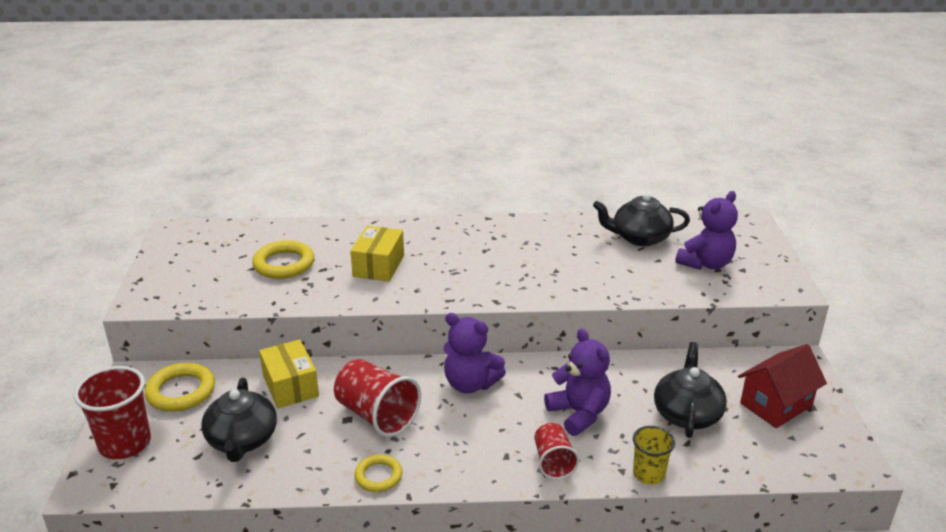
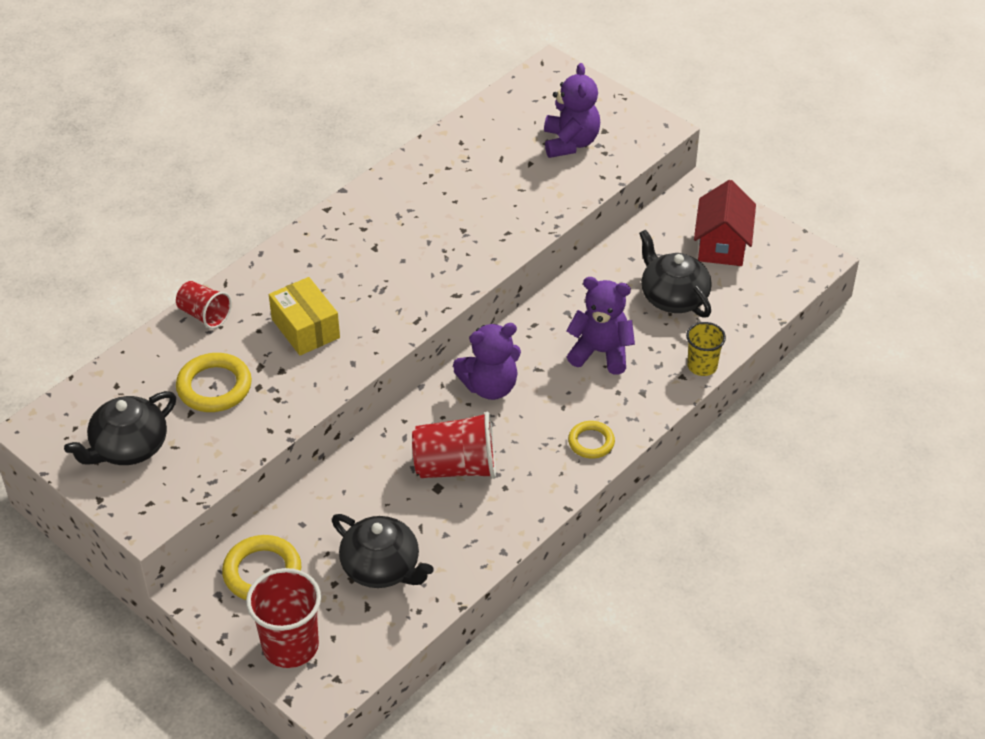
camera: 45 degrees left, 15 degrees up
yellow box [259,339,319,408] -> none
yellow ring [354,455,402,492] -> yellow ring moved to [568,421,615,459]
red cup [534,423,579,479] -> red cup moved to [176,281,232,329]
black teapot [593,193,690,246] -> black teapot moved to [64,391,176,465]

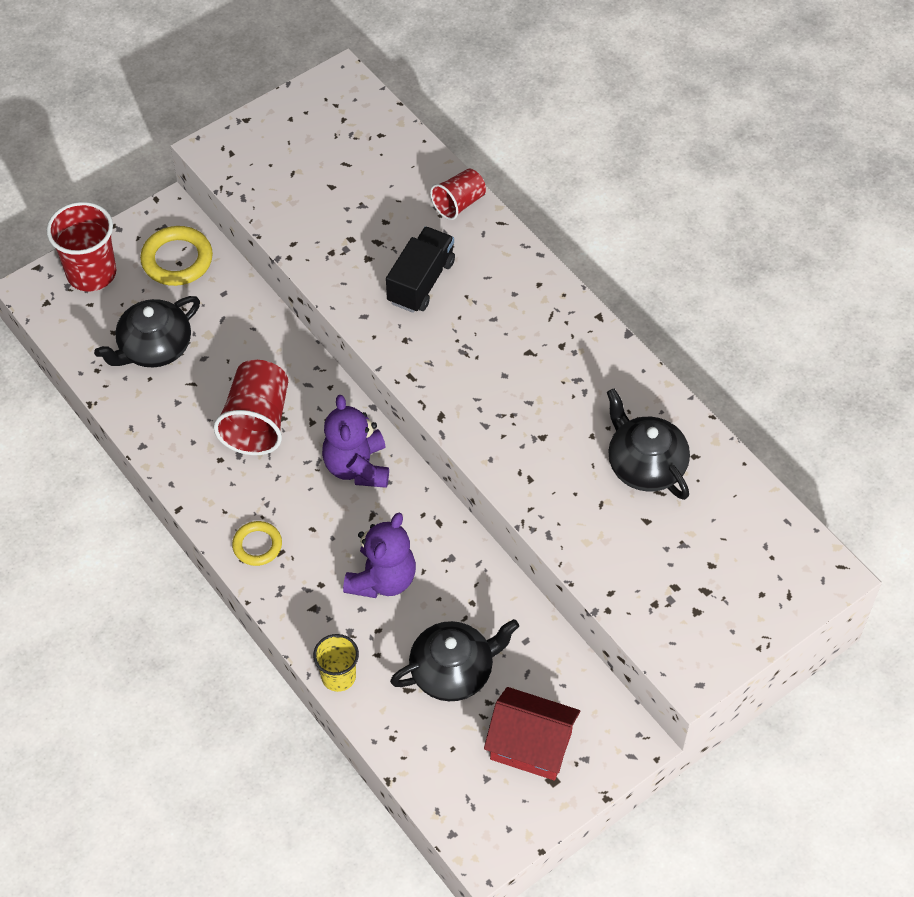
camera: 100 degrees right, 10 degrees up
black teapot [64,391,176,465] -> black teapot moved to [607,389,690,500]
yellow ring [176,353,252,412] -> none
yellow box [269,277,340,356] -> black truck [386,226,455,313]
purple teddy bear [544,63,600,158] -> none

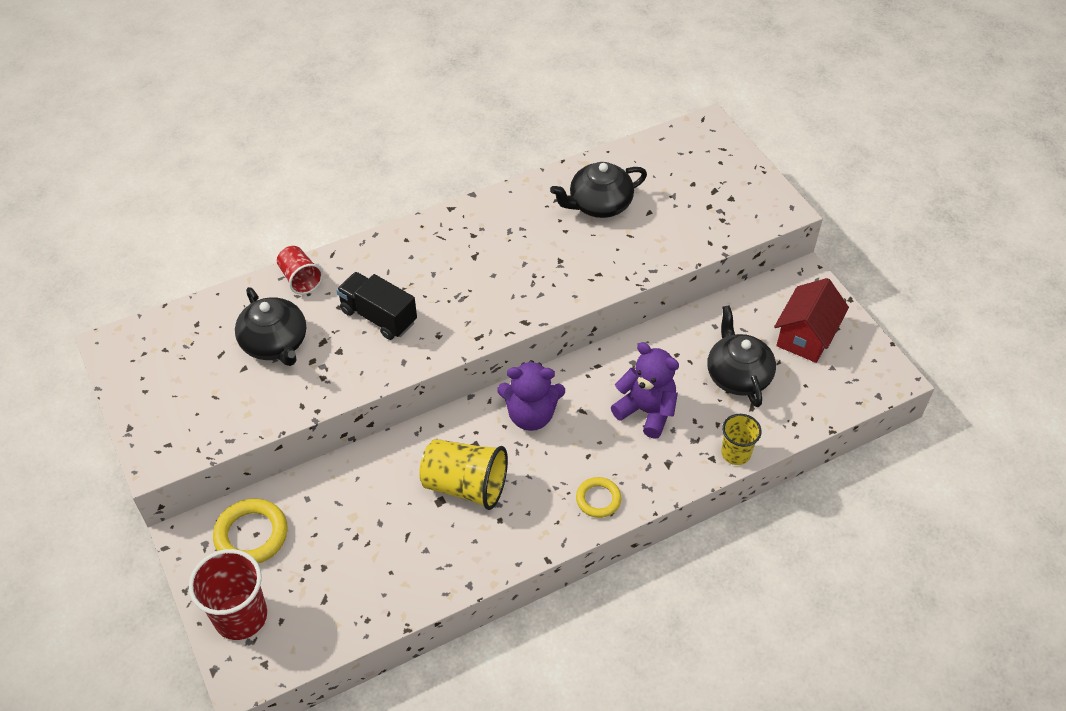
camera: 80 degrees left, 5 degrees down
black teapot [94,296,200,367] -> black teapot moved to [235,287,306,366]
red cup [214,360,288,455] -> yellow cup [419,439,508,510]

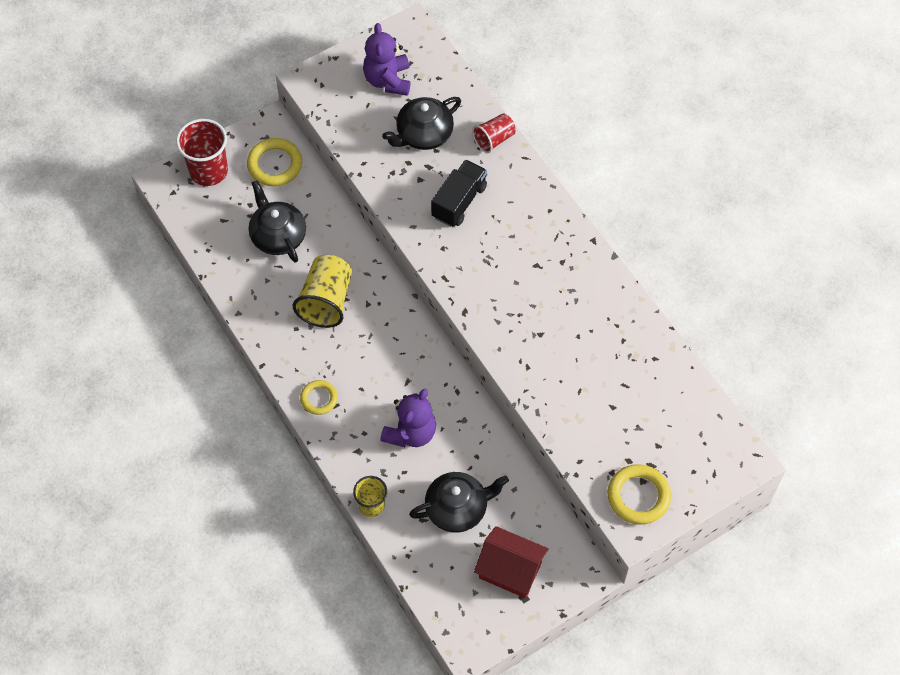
camera: 85 degrees right, 10 degrees up
purple teddy bear [498,360,565,431] -> purple teddy bear moved to [363,23,411,96]
black teapot [550,162,647,218] -> black teapot moved to [249,180,306,263]
none -> yellow ring [607,464,671,525]

